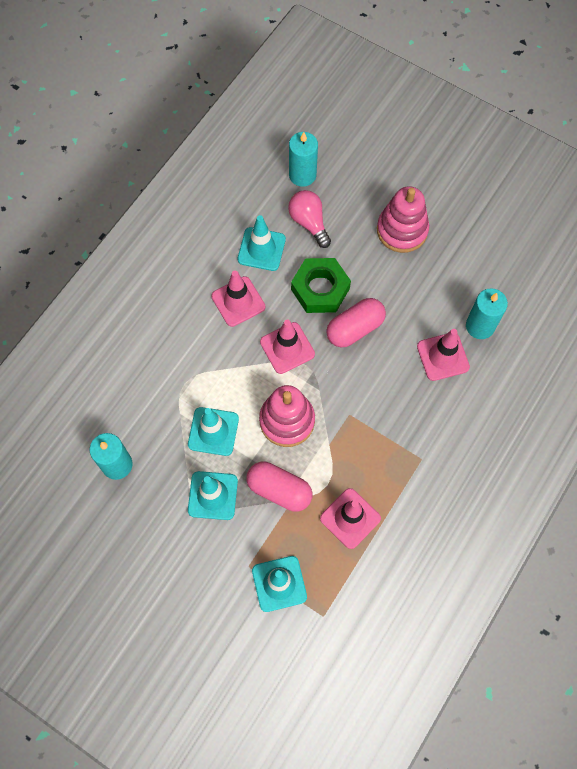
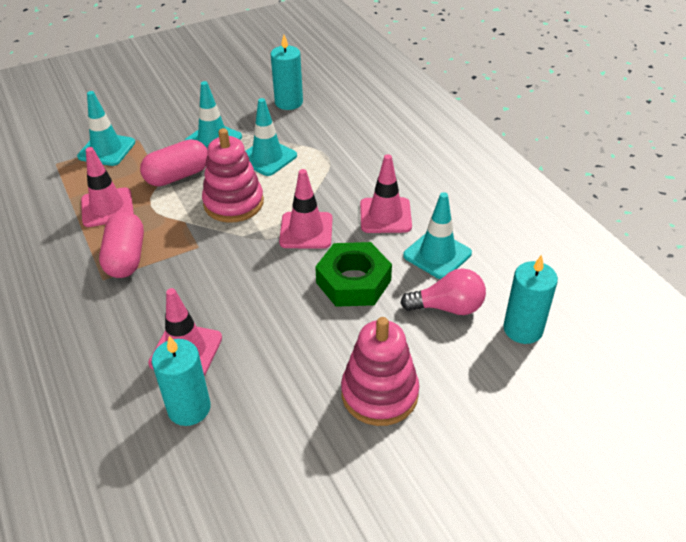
camera: 120 degrees right, 25 degrees down
pink capsule [326,298,386,347] -> pink capsule moved to [99,211,144,278]

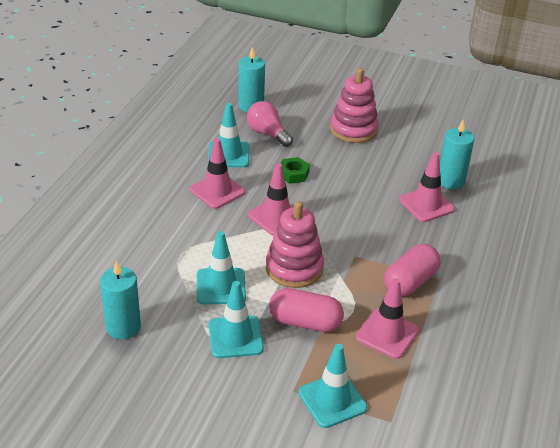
camera: 135 degrees left, 5 degrees down
green nut [315,242,392,307] -> green nut [281,157,310,184], size x0.57

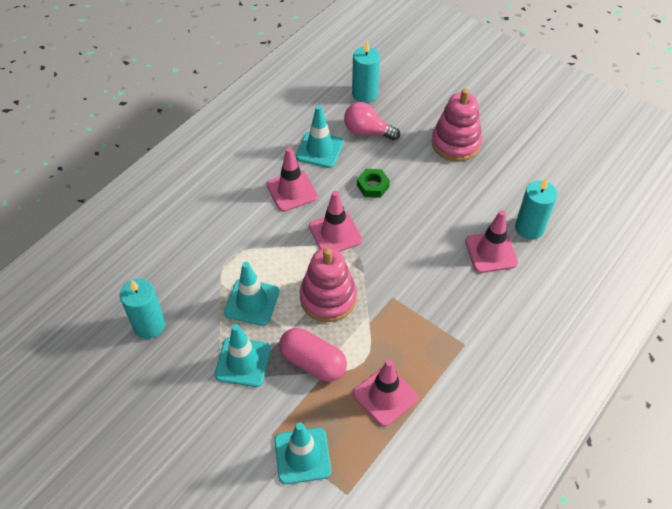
camera: 20 degrees right, 15 degrees up
pink light bulb [247,101,293,147] -> pink light bulb turned 45 degrees counterclockwise [344,102,400,140]
pink capsule [384,244,441,297] -> none

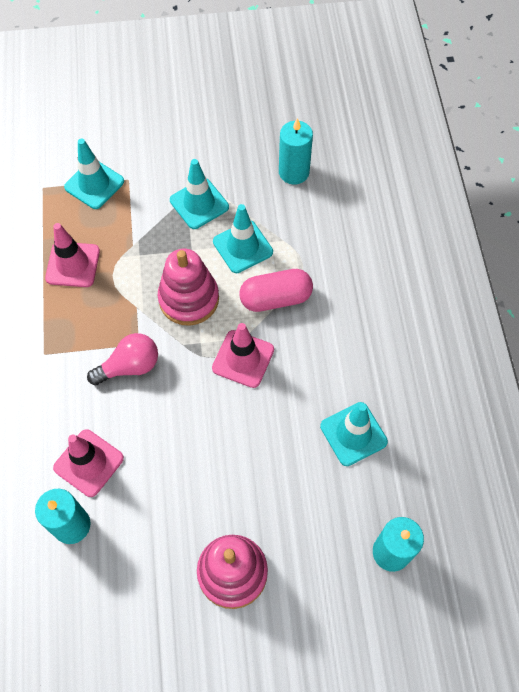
camera: 135 degrees right, 10 degrees up
pink traffic cone [266,147,318,212] -> none
pink capsule [279,328,347,382] -> pink capsule moved to [239,269,313,312]
pink light bulb [344,102,400,140] -> pink light bulb moved to [87,333,158,386]
green nut [357,169,390,198] -> none

